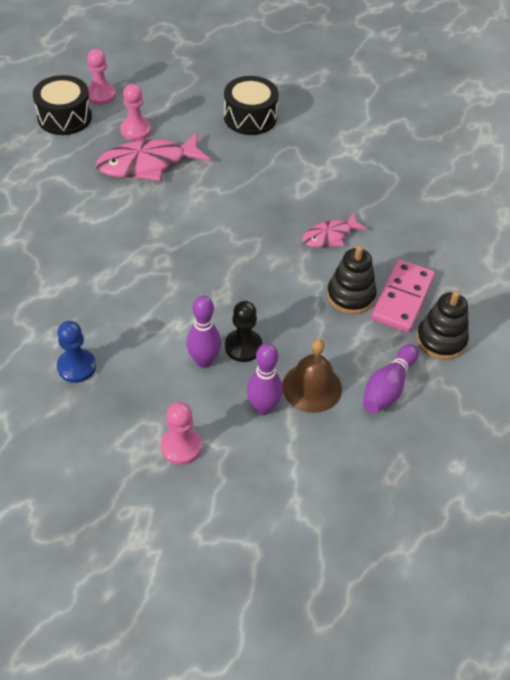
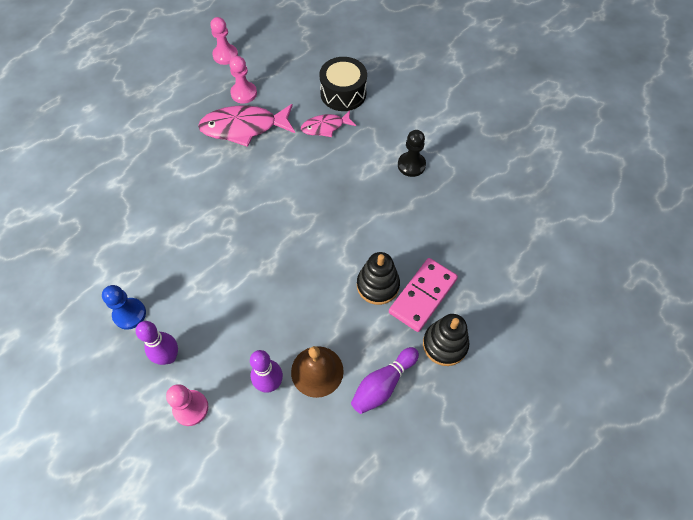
camera: 15 degrees right, 10 degrees up
black drum [33,75,92,135] -> none
purple bowling pin [186,295,221,368] -> purple bowling pin moved to [136,321,178,365]
black pawn [225,301,262,362] -> black pawn moved to [398,130,426,177]
pink fish [302,213,368,247] -> pink fish moved to [301,110,356,137]

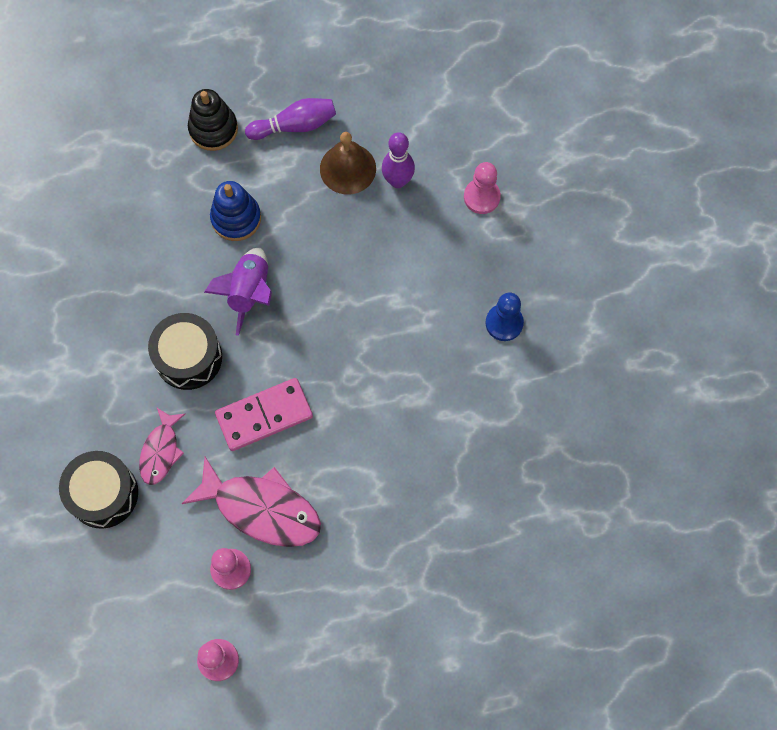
camera: 150 degrees left, 10 degrees up
purple bowling pin [136,321,178,365] -> none
pink fish [301,110,356,137] -> pink fish turned 90 degrees clockwise [139,408,185,485]
black stacking toy [357,252,400,305] -> blue stacking toy [210,181,261,241]
pink domino [389,258,458,332] -> pink domino moved to [215,378,313,451]
black pawn [398,130,426,177] -> none
none -> black drum [148,313,222,390]
none -> purple rocket [204,248,272,336]

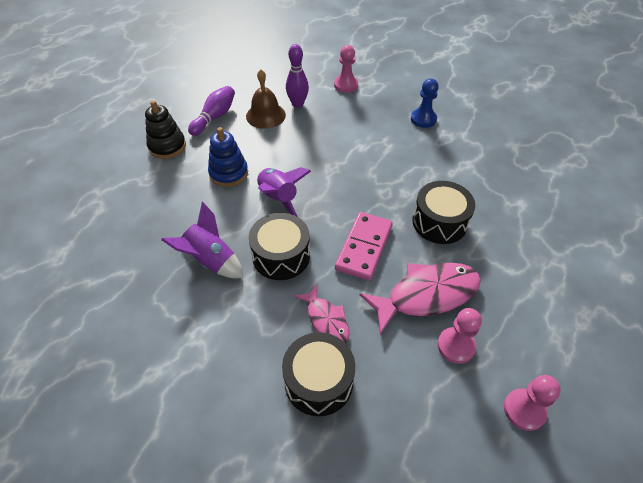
camera: 45 degrees left, 20 degrees down
none -> purple rocket [161,202,243,279]
none -> black drum [412,181,475,244]

